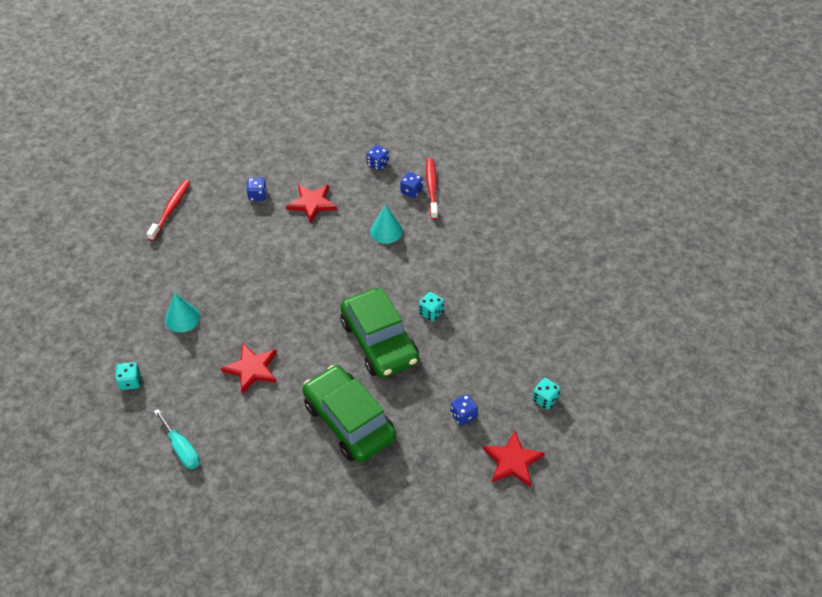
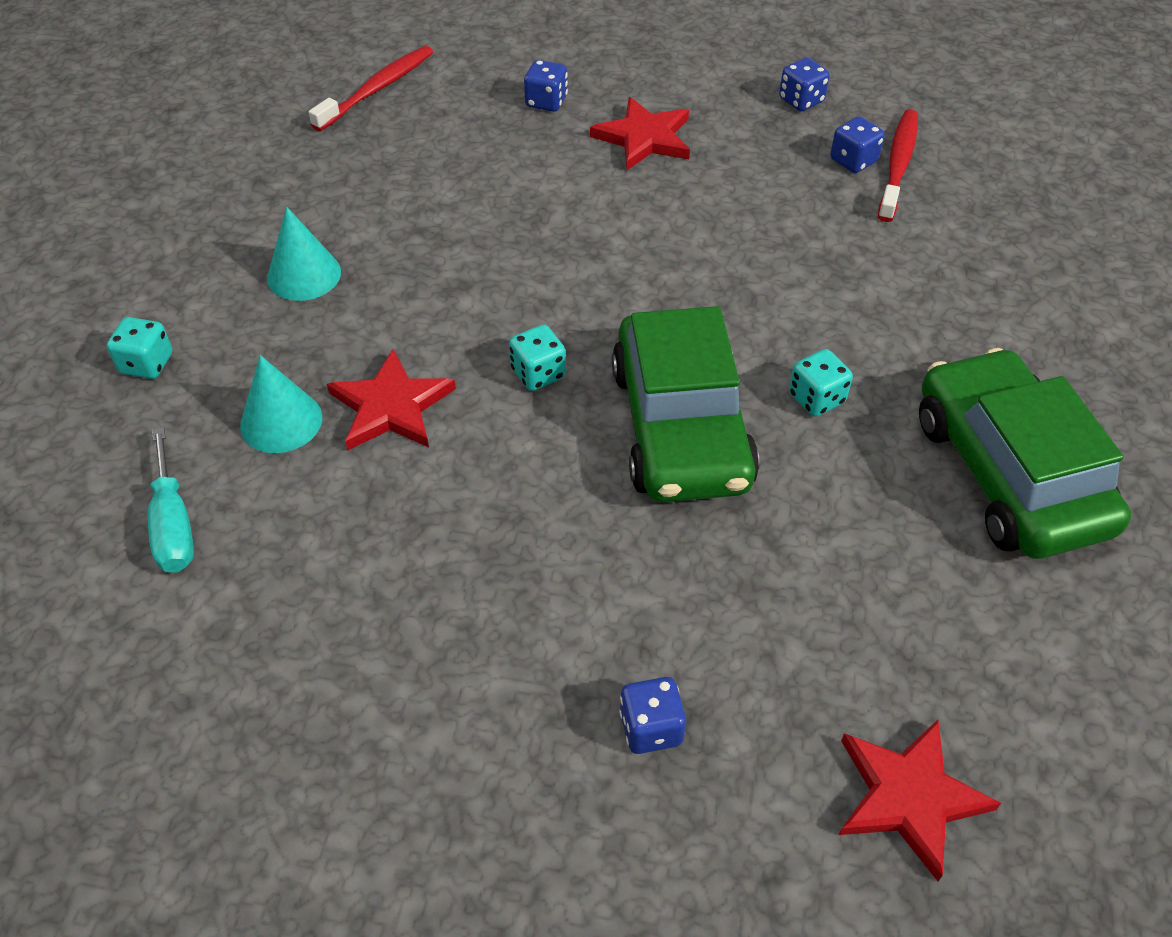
camera: 20 degrees right, 0 degrees up
green car [302,365,396,462] -> green car moved to [919,348,1131,559]
turquoise cone [370,205,403,244] -> turquoise cone moved to [240,355,322,453]
blue dice [450,394,478,426] -> blue dice moved to [619,677,686,754]
turquoise dice [532,378,561,410] -> turquoise dice moved to [509,324,566,391]

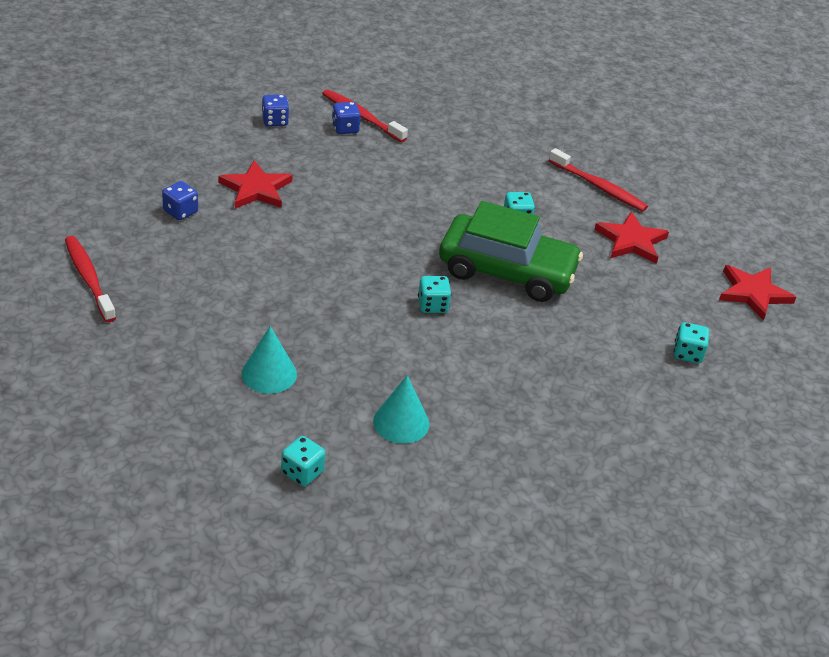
camera: 70 degrees left, 10 degrees down
turquoise screwdriver [148,427,194,573] -> none
red star [327,349,456,450] -> red star moved to [594,212,669,264]
blue dice [619,677,686,754] -> turquoise dice [674,322,709,363]
green car [919,348,1131,559] -> red toothbrush [549,148,648,211]

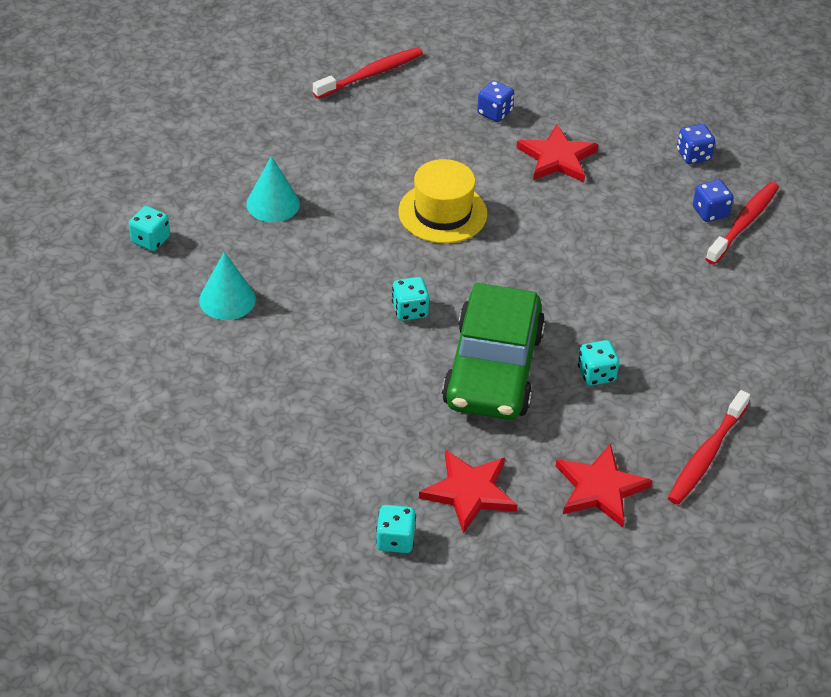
camera: 85 degrees right, 5 degrees up
red star [719,265,796,321] -> red star moved to [419,450,518,533]
none -> yellow hat [398,159,487,243]

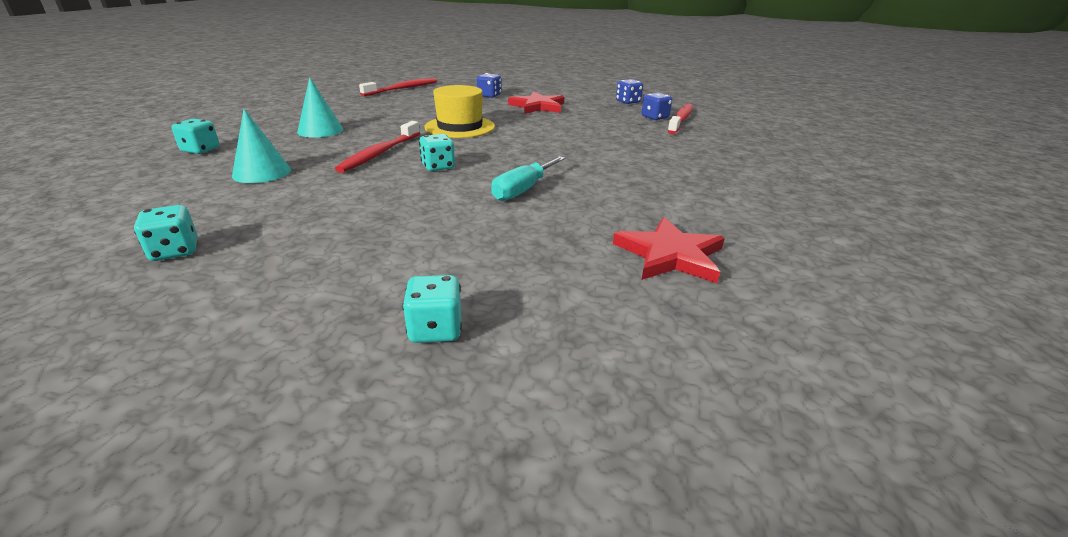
camera: 10 degrees left, 15 degrees down
red star [419,450,518,533] -> none
green car [442,283,545,420] -> turquoise screwdriver [491,156,565,201]
turquoise dice [578,340,619,386] -> turquoise dice moved to [134,205,197,261]
red toothbrush [668,390,750,505] -> red toothbrush moved to [335,121,420,173]

